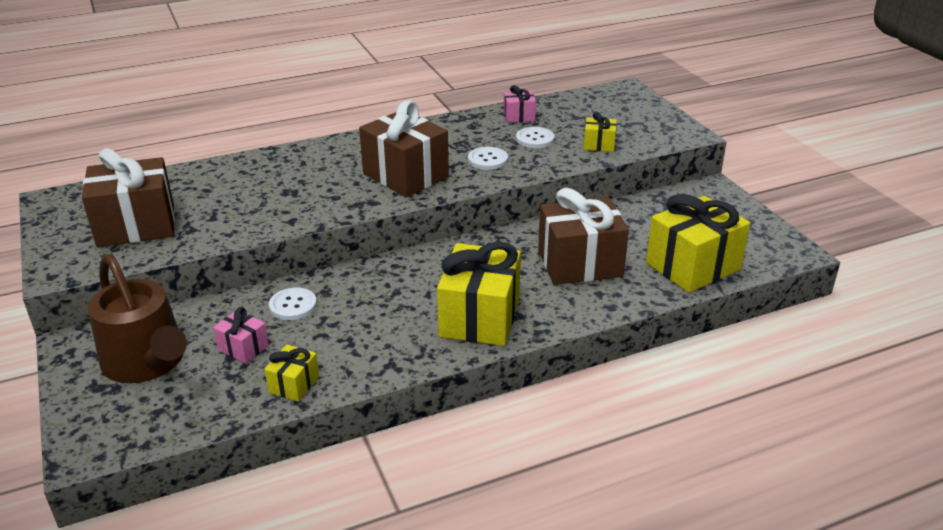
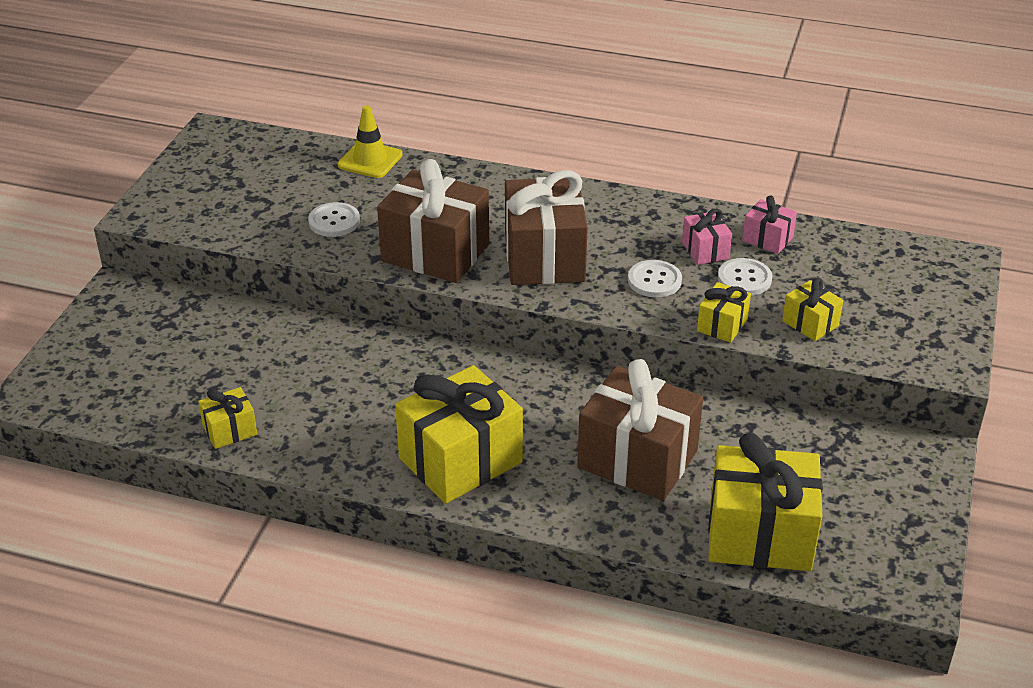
camera: 40 degrees right, 5 degrees up
brown gift [82,148,175,247] -> brown gift moved to [377,159,489,283]
brown watering can [88,254,187,383] -> none
pink gift [213,307,269,364] -> pink gift moved to [682,208,732,265]
white button [269,287,317,320] -> white button moved to [308,202,360,237]
none -> yellow traffic cone [338,105,403,178]
none -> yellow gift [697,282,751,343]

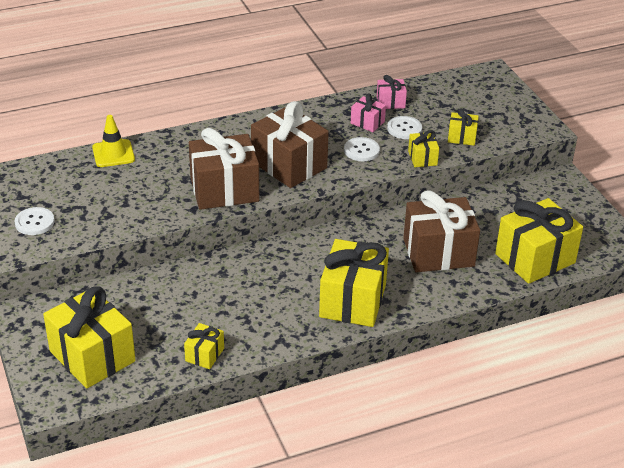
camera: 40 degrees left, 0 degrees up
white button [308,202,360,237] -> white button moved to [15,207,55,235]
none -> yellow gift [43,286,136,389]

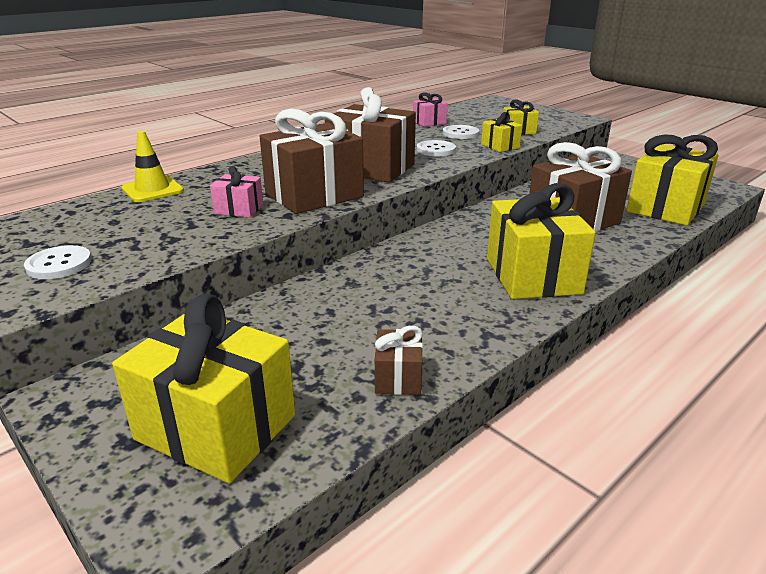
camera: 20 degrees left, 10 degrees down
yellow gift [184,323,224,369] -> brown gift [375,326,423,395]
pink gift [351,94,386,132] -> pink gift moved to [210,166,263,218]

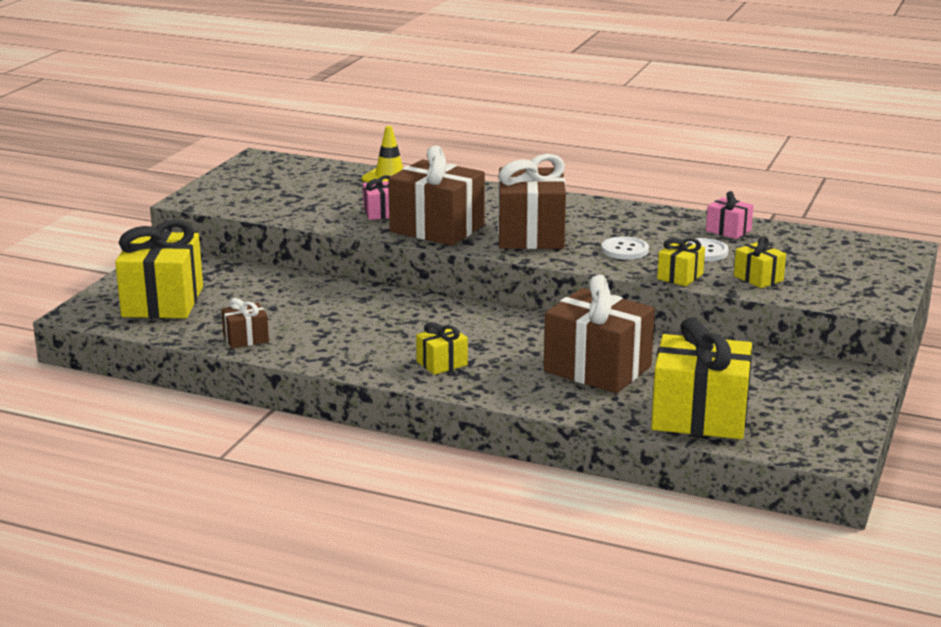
camera: 65 degrees right, 5 degrees down
white button [24,245,92,279] -> none
yellow gift [487,183,596,299] -> yellow gift [416,322,468,375], size x0.48

